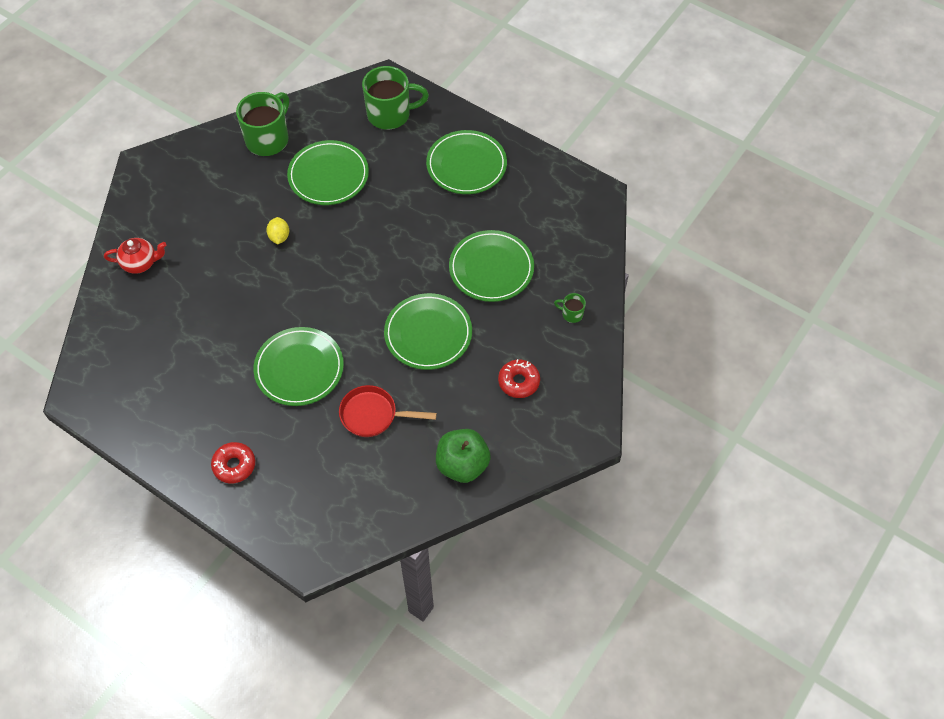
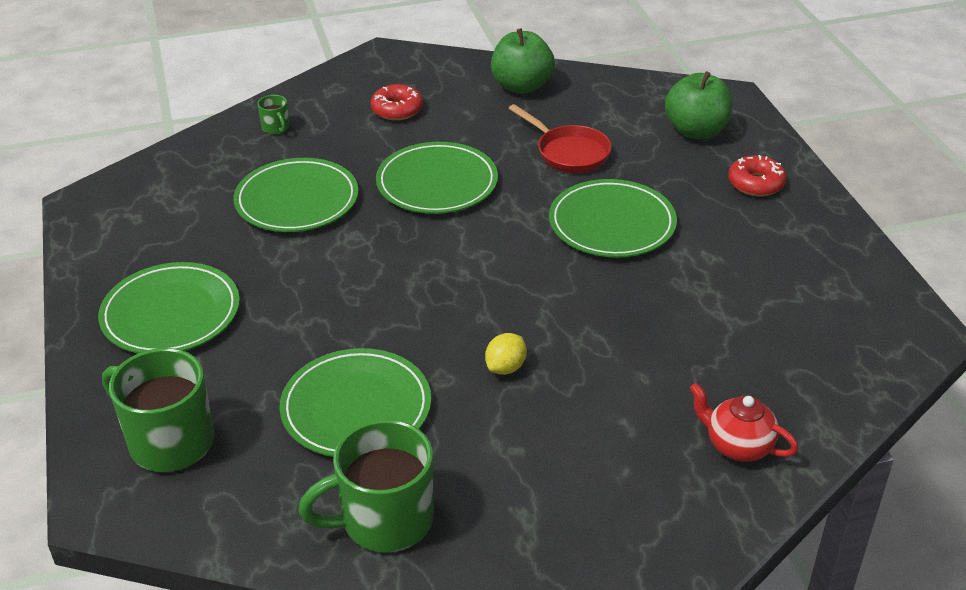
camera: 140 degrees left, 20 degrees down
none -> green apple [665,71,733,139]

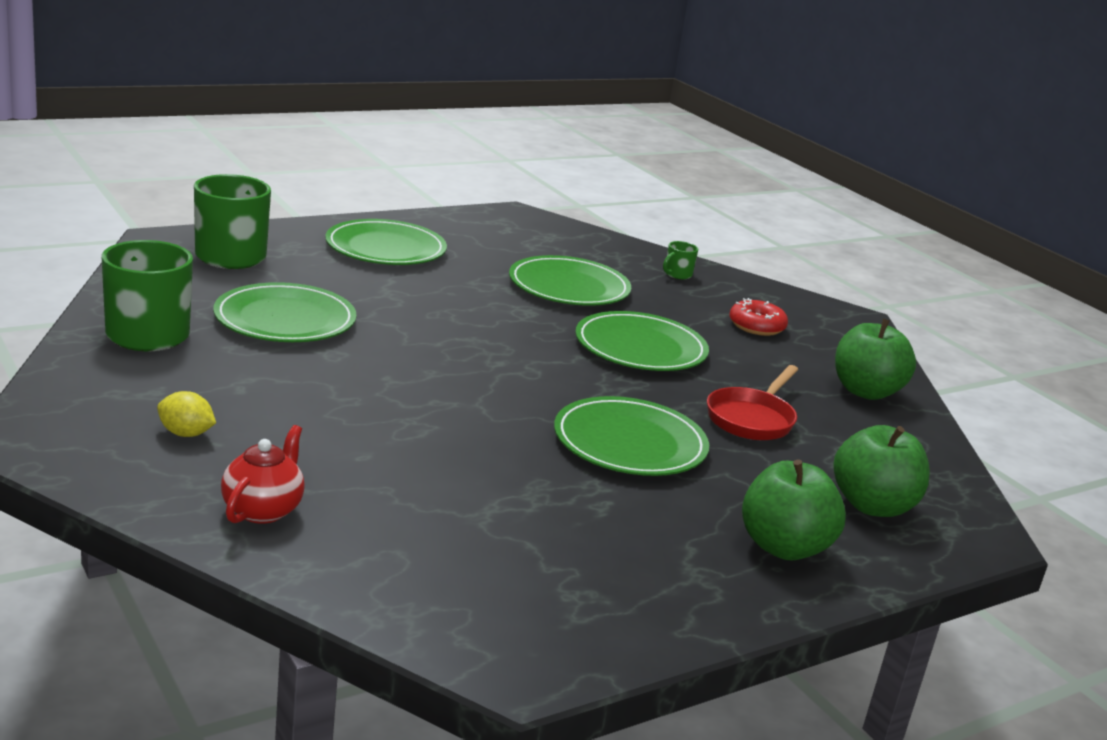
camera: 70 degrees right, 15 degrees down
yellow lemon [485,333,527,375] -> yellow lemon moved to [157,391,216,437]
red donut [728,155,786,196] -> green apple [742,460,846,561]

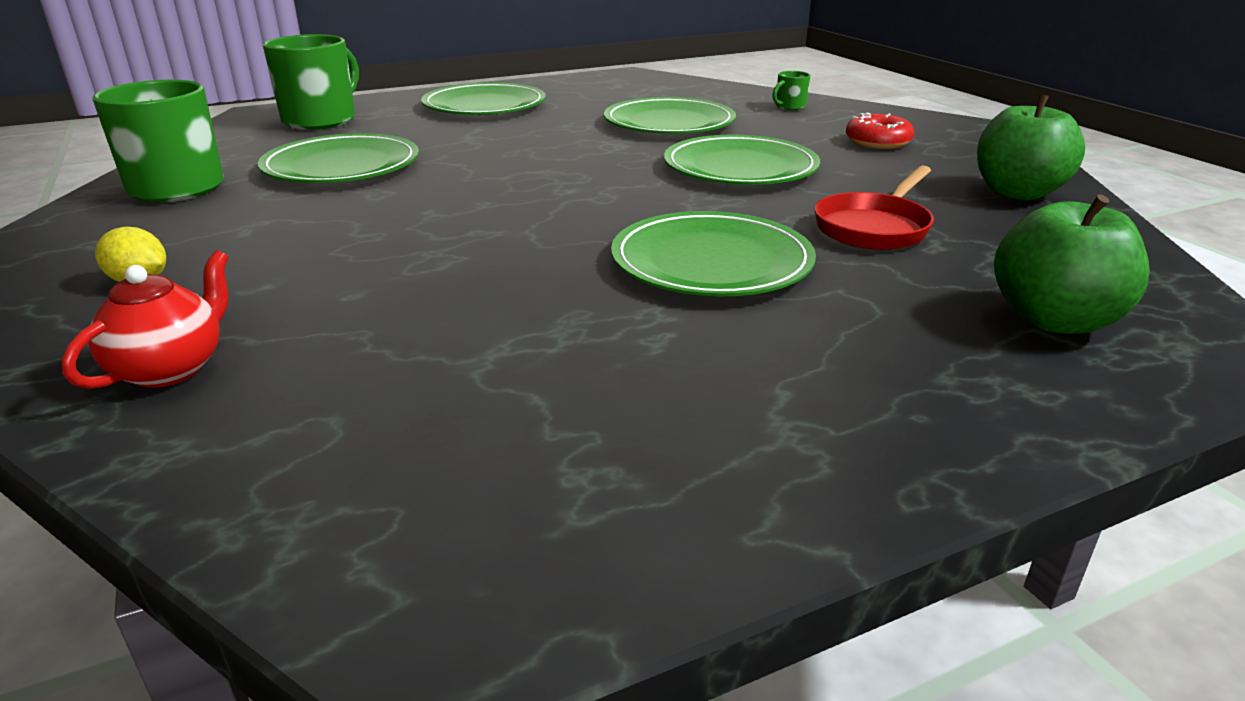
camera: 10 degrees right, 5 degrees up
green apple [742,460,846,561] -> none

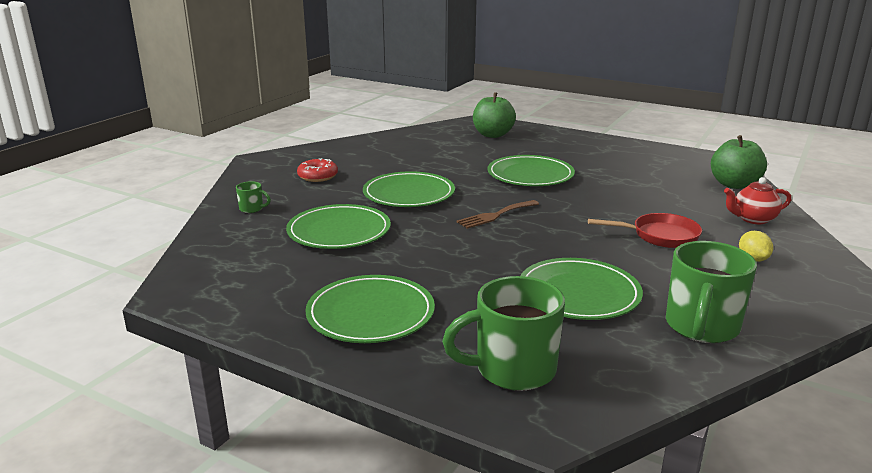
camera: 125 degrees left, 5 degrees down
red pan [814,165,934,250] -> red pan moved to [588,213,702,248]
green apple [977,94,1085,200] -> green apple moved to [711,135,767,189]
none -> brown fork [456,200,539,229]

